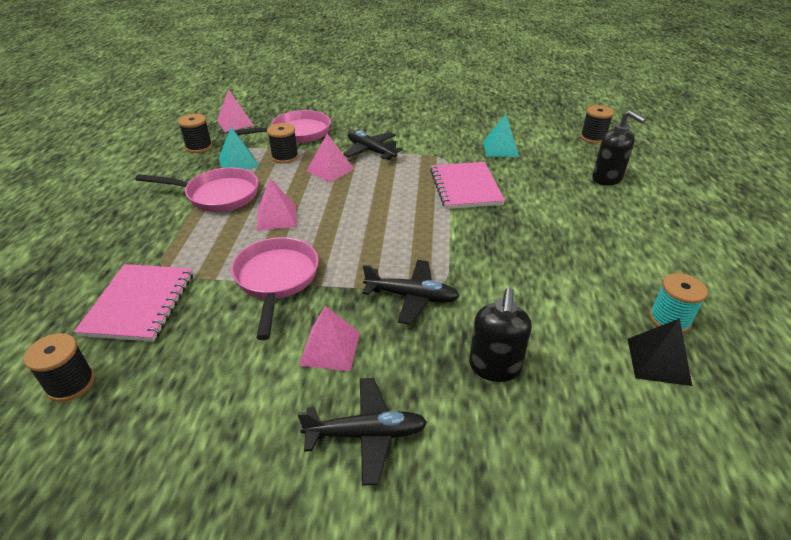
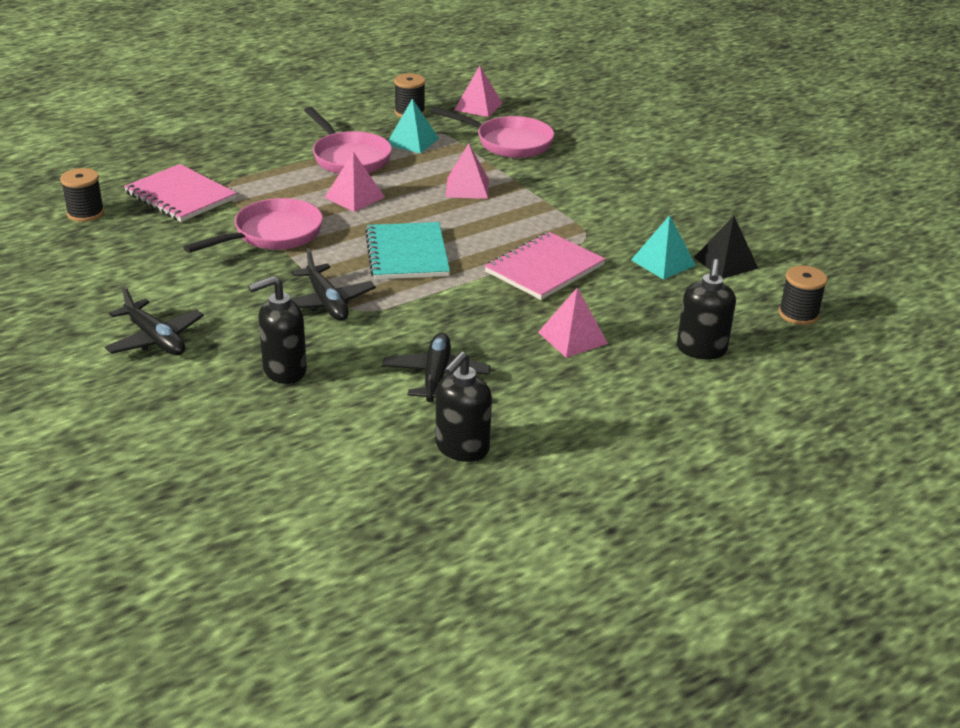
camera: 50 degrees right, 5 degrees down
pink notebook [74,264,193,342] -> pink notebook turned 75 degrees clockwise [124,164,237,222]
black spool [267,123,298,164] -> none
pink pyramid [299,306,360,371] -> pink pyramid moved to [538,288,608,358]
black plane [343,130,403,160] -> black plane moved to [382,333,491,402]
black pyramid [628,318,692,386] -> black pyramid moved to [694,216,759,279]
turquoise spool [649,273,708,333] -> black soap dispenser [436,352,492,462]
none -> turquoise notebook [365,222,450,280]

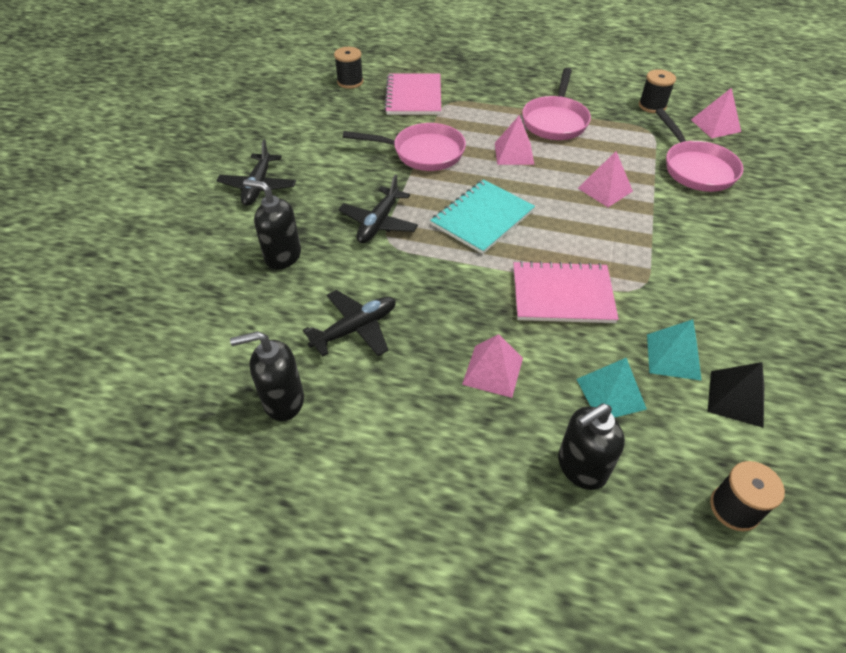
camera: 50 degrees right, 15 degrees up
turquoise pyramid [388,98,439,153] -> turquoise pyramid moved to [576,358,647,418]

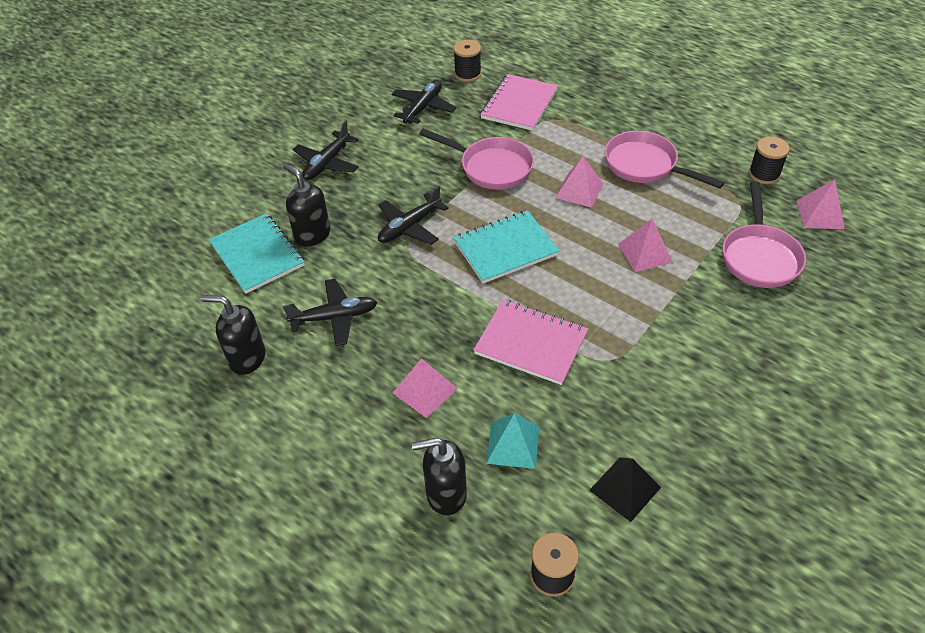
camera: 25 degrees right, 0 degrees up
pink pan [522,68,591,140] -> pink pan turned 90 degrees clockwise [605,131,724,189]
turquoise pyramid [647,319,702,381] -> none
none -> turquoise notebook [209,213,305,294]
none -> black plane [392,80,456,124]

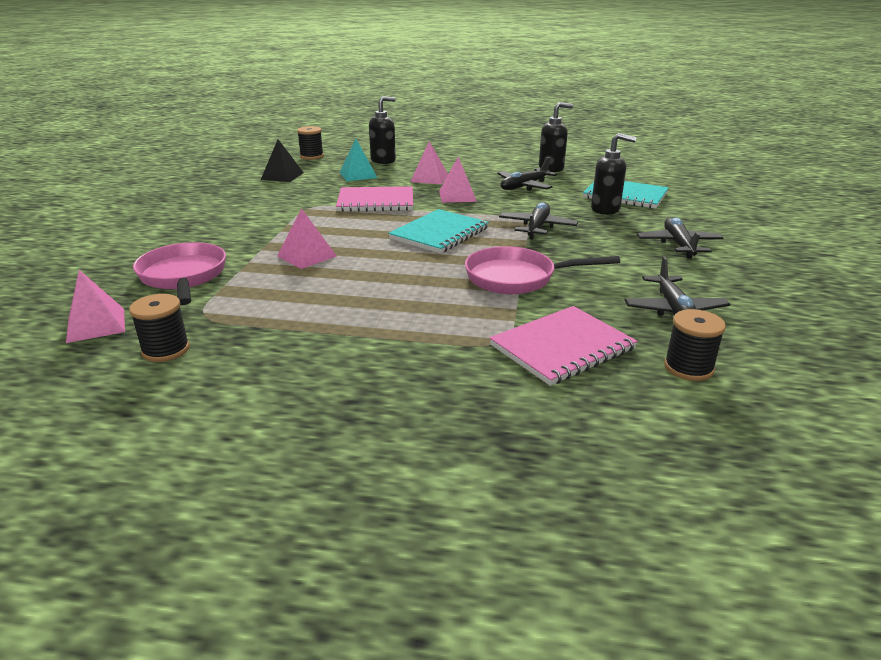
camera: 150 degrees right, 20 degrees down
pink notebook [480,74,558,131] -> pink notebook turned 60 degrees clockwise [489,306,638,386]
pink pyramid [555,156,603,208] -> pink pyramid moved to [439,157,477,203]
pink pan [605,131,724,189] -> none

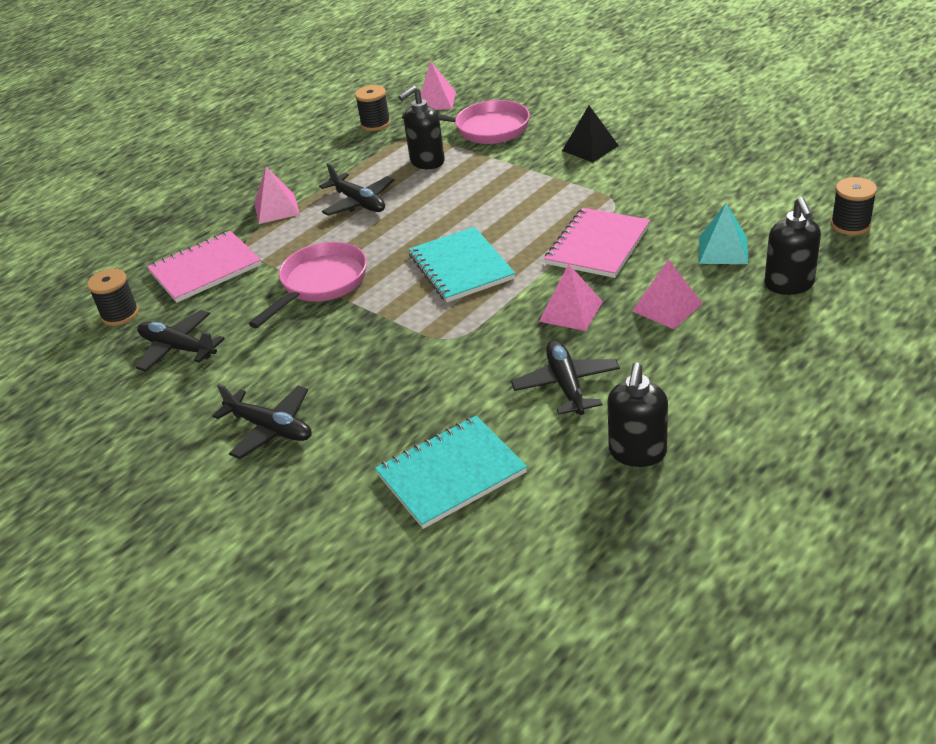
camera: 125 degrees right, 10 degrees up
black pyramid [261,139,304,182] -> black pyramid moved to [562,105,619,163]
pink pyramid [277,208,337,269] -> pink pyramid moved to [254,167,300,224]
pink notebook [489,306,638,386] -> pink notebook turned 60 degrees clockwise [147,231,261,303]
black plane [499,202,578,239] -> black plane moved to [319,163,394,216]
black soap dispenser [591,133,637,215] -> black soap dispenser moved to [398,86,445,169]

